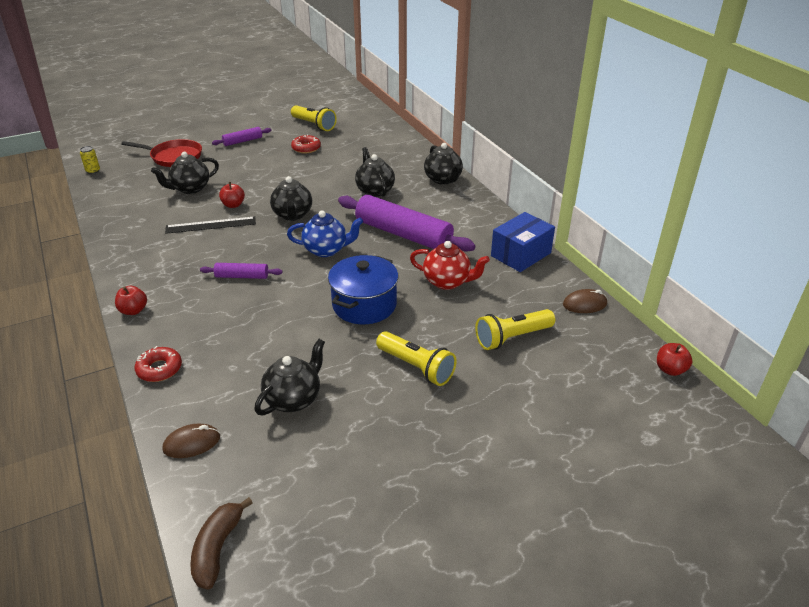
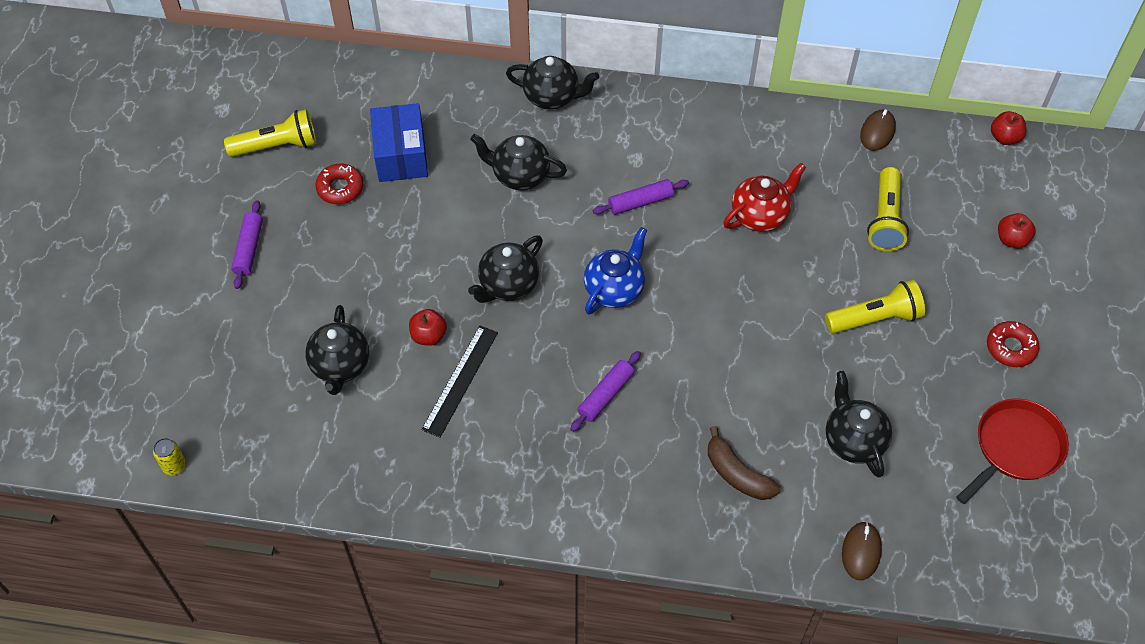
camera: 55 degrees left, 20 degrees up
red apple [115,286,147,315] -> red apple moved to [998,213,1036,249]
red pan [121,139,202,167] -> red pan moved to [956,398,1069,504]
red donut [135,346,182,382] -> red donut moved to [987,321,1039,367]
brown banana [190,497,253,590] -> brown banana moved to [708,426,780,500]
black teapot [270,176,312,221] -> black teapot turned 105 degrees clockwise [468,235,543,303]
blue pot [328,255,398,324] -> none
purple rolling pin [338,195,475,252] -> purple rolling pin [593,179,689,215], size x0.48
blue box [491,212,555,272] -> blue box moved to [370,103,428,182]

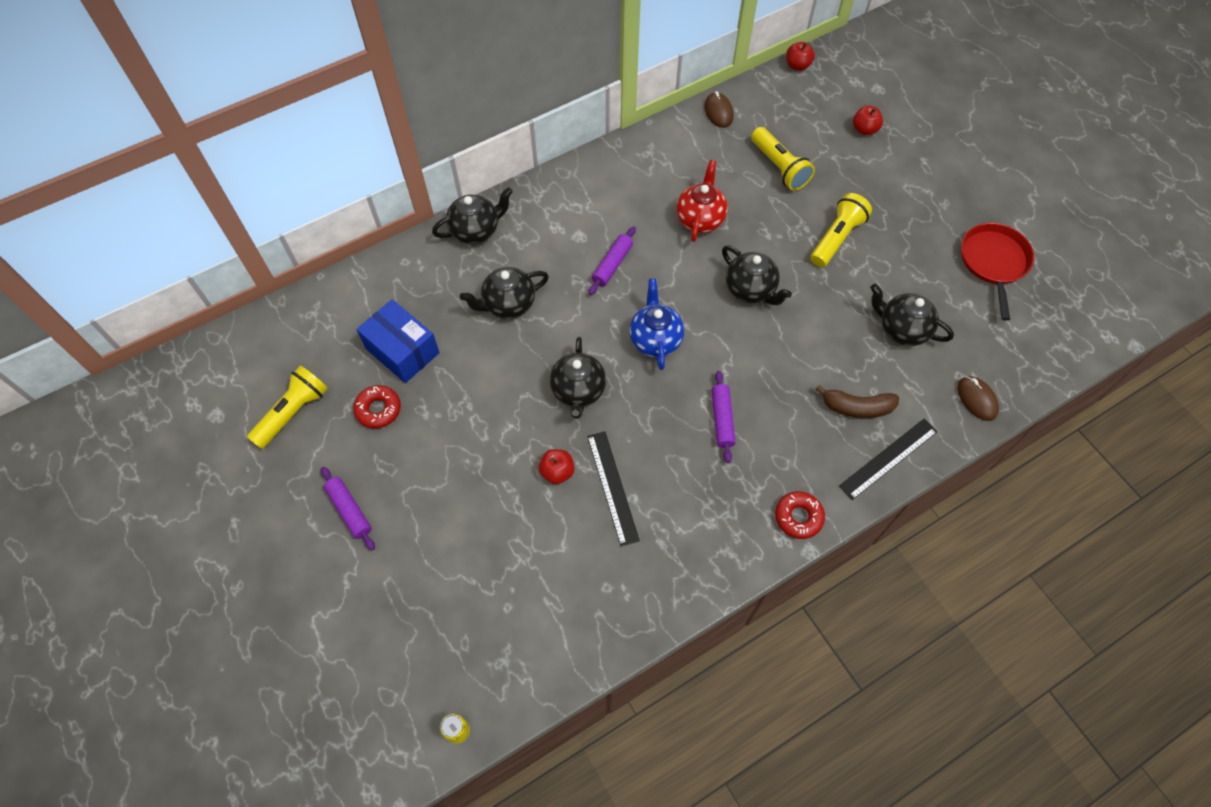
camera: 40 degrees left, 5 degrees up
black teapot [305,305,369,395] -> black teapot moved to [722,245,792,305]
red donut [987,321,1039,367] -> red donut moved to [775,491,825,539]
none -> black ruler [839,419,938,500]

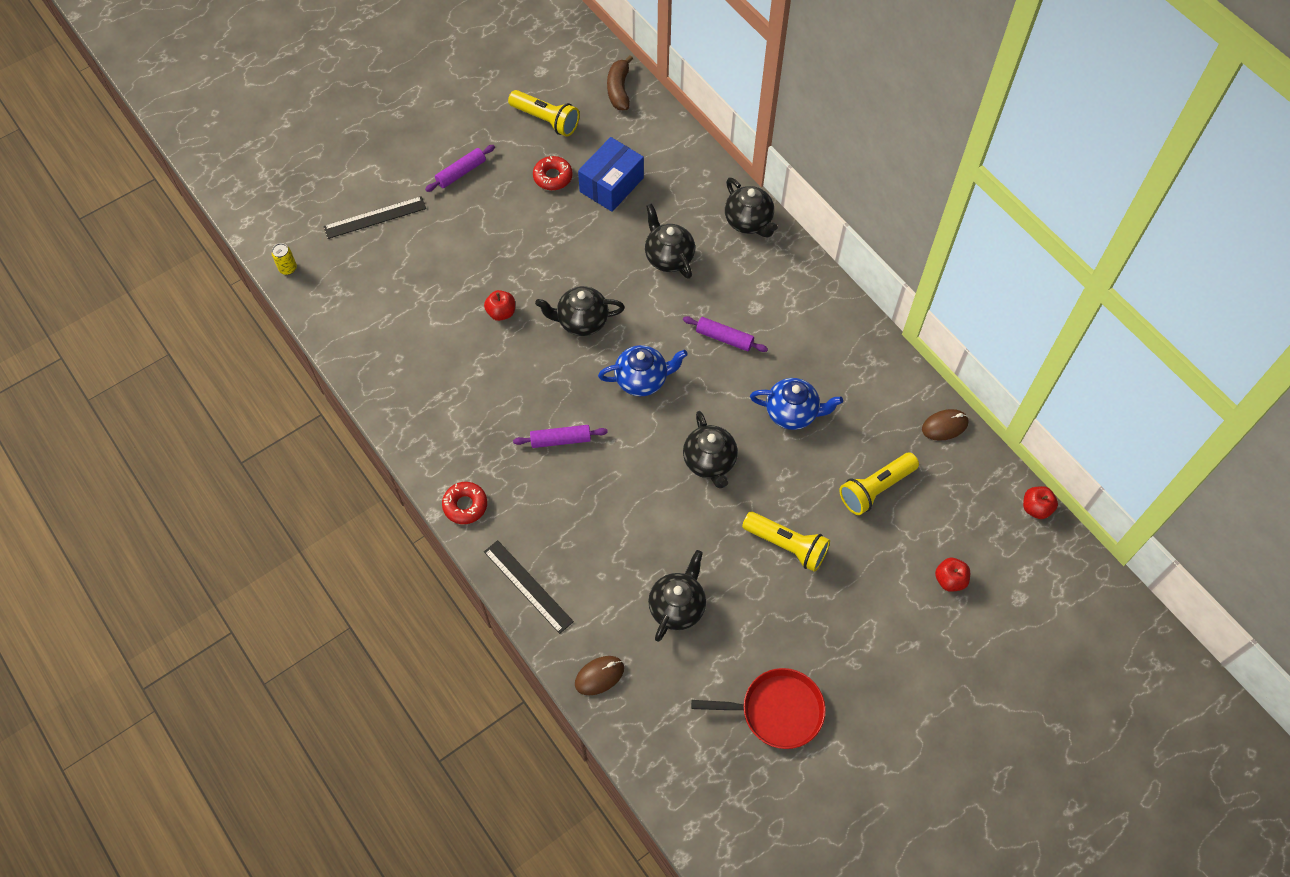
camera: 85 degrees right, 0 degrees up
black ruler [587,431,640,546] -> black ruler moved to [323,196,426,239]
red teapot [676,160,728,242] -> blue teapot [750,378,843,430]
black teapot [722,245,792,305] -> black teapot turned 60 degrees counterclockwise [683,411,738,488]
brown banana [815,385,899,418] -> brown banana moved to [607,56,633,110]

